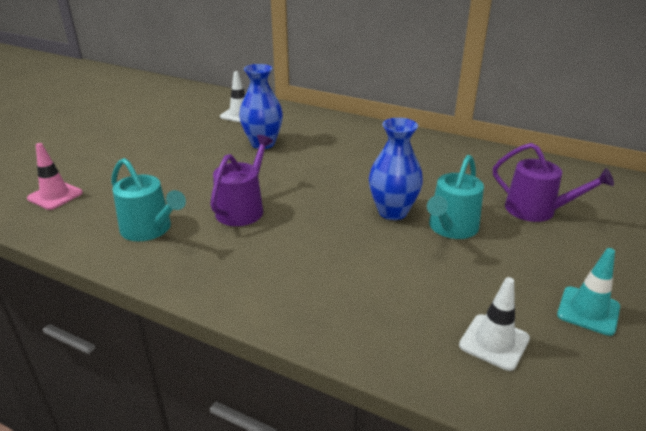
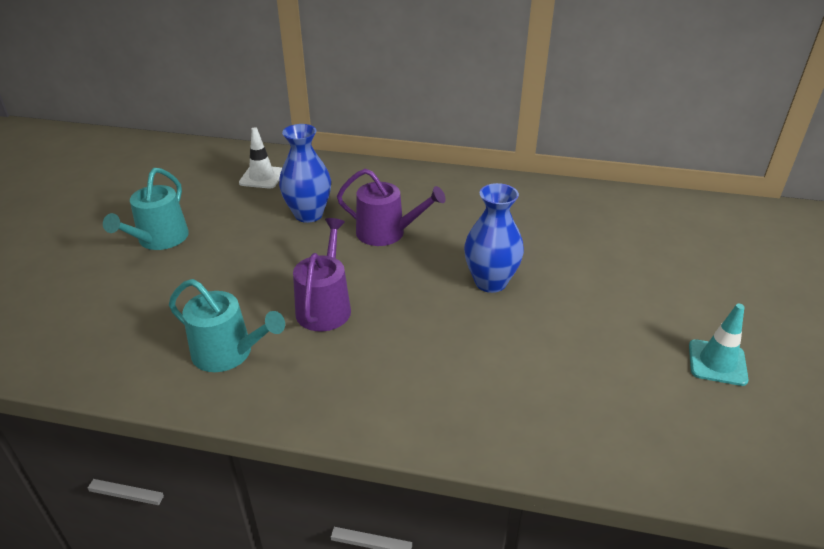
camera: 15 degrees left, 5 degrees up
pink traffic cone [27,143,83,210] -> none
turquoise watering can [427,155,484,239] -> turquoise watering can moved to [103,168,189,250]
white traffic cone [459,277,530,371] -> none
purple watering can [493,143,614,222] -> purple watering can moved to [337,169,446,246]

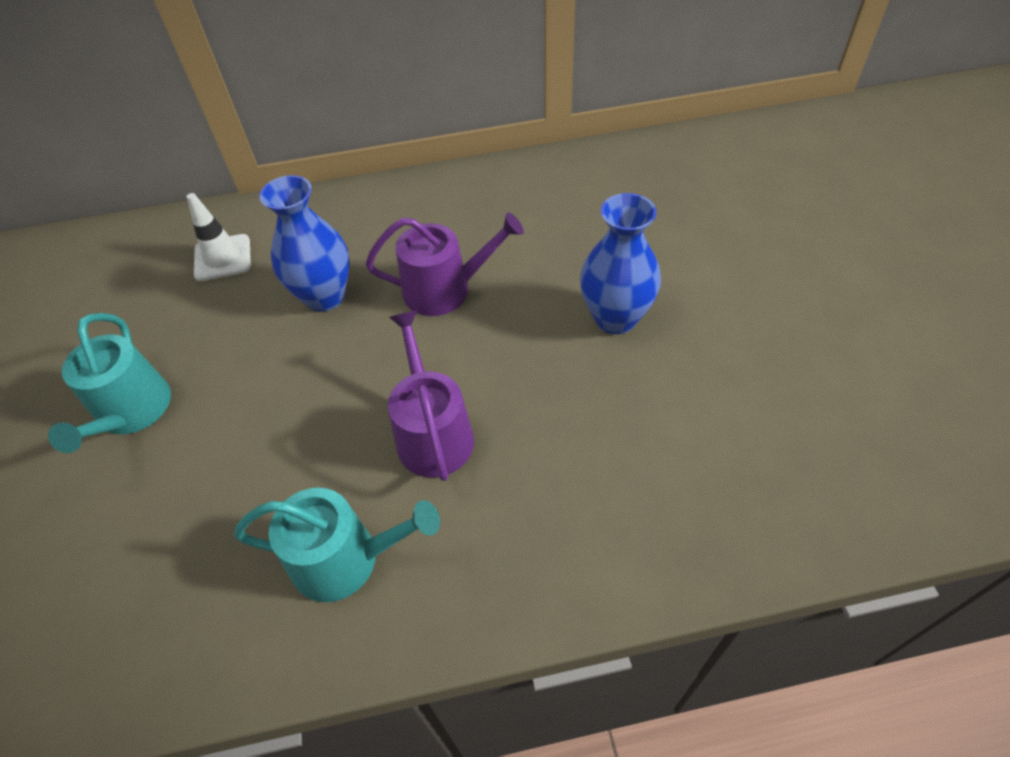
camera: 20 degrees left, 15 degrees up
turquoise traffic cone [689,304,749,386] -> none

